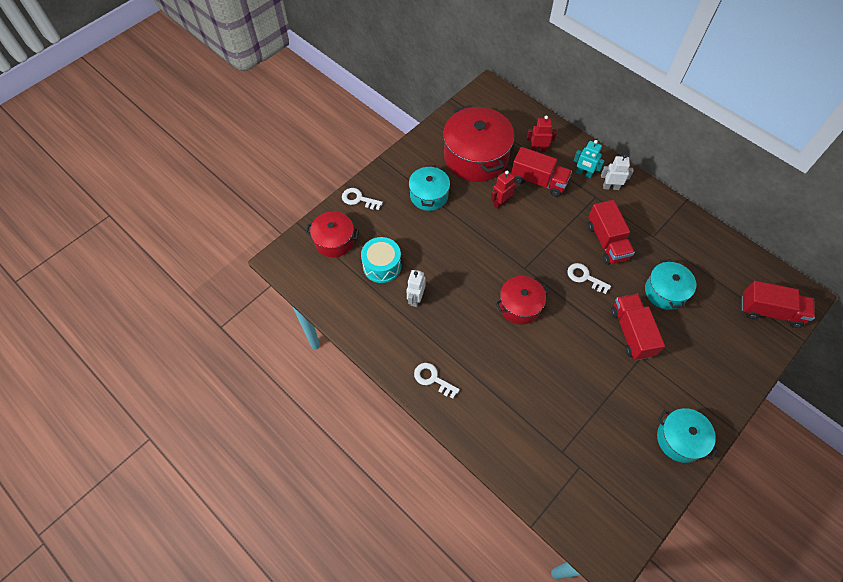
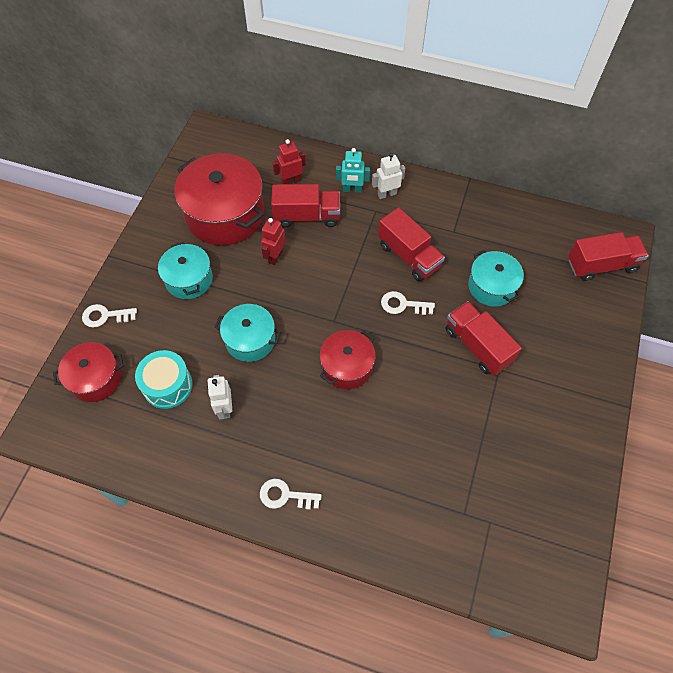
camera: 25 degrees left, 0 degrees up
turquoise pot [657,408,719,463] -> turquoise pot moved to [215,304,281,362]

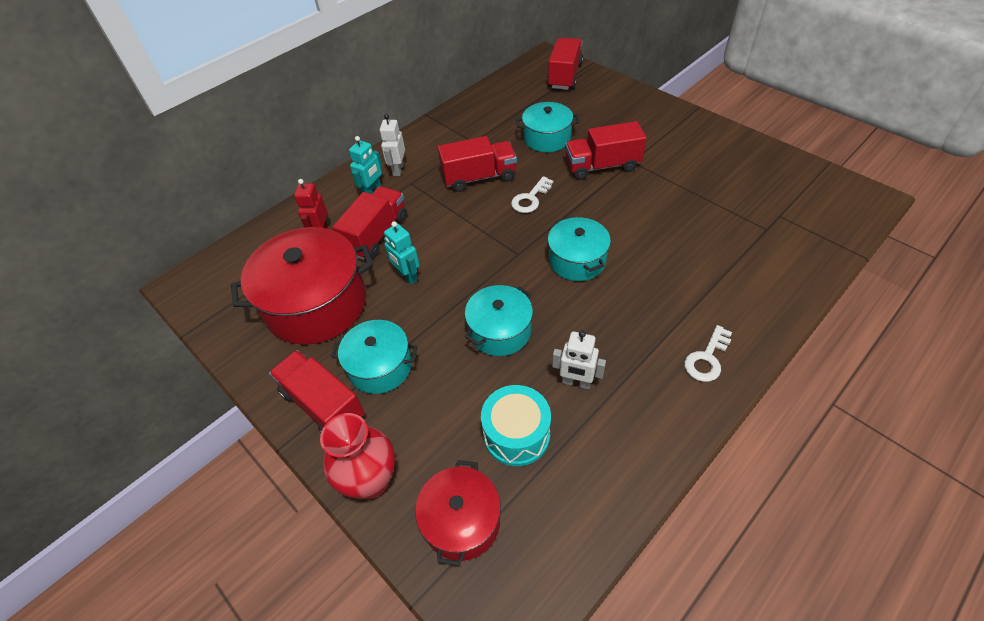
camera: 60 degrees left, 10 degrees down
white key [82,304,137,327] -> red vase [320,413,395,499]
red robot [261,218,286,265] -> turquoise robot [384,221,419,285]
red pot [320,330,376,389] -> turquoise pot [548,217,611,281]
none -> red truck [269,350,365,433]

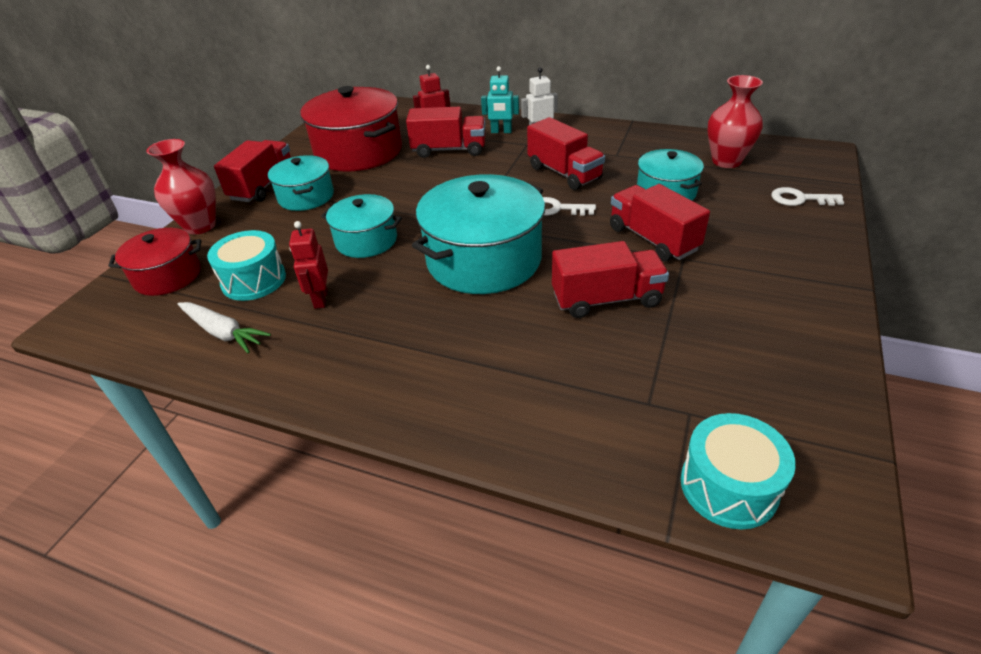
camera: 65 degrees right, 10 degrees down
turquoise robot [384,221,419,285] -> none
red truck [547,38,583,90] -> red truck moved to [552,241,669,318]
turquoise pot [548,217,611,281] -> turquoise pot [412,174,545,294], size x1.74
white robot [552,331,606,389] -> red robot [289,221,328,309]
white key [684,325,732,382] -> white key moved to [771,187,844,206]
none -> white carrot [177,302,271,354]
none -> turquoise drum [681,413,796,529]
none -> red vase [707,75,763,168]

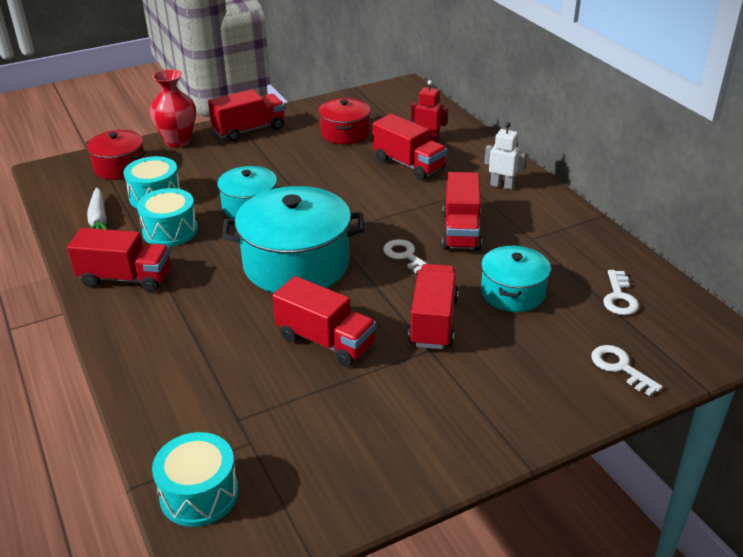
camera: 40 degrees right, 5 degrees down
turquoise pot [268,155,334,211] -> none
red robot [289,221,328,309] -> turquoise drum [137,188,198,247]
red pot [300,86,402,171] -> red pot [318,98,371,144], size x0.57
turquoise robot [481,66,519,133] -> none
red vase [707,75,763,168] -> white key [603,270,639,315]
none -> red truck [67,228,171,292]

